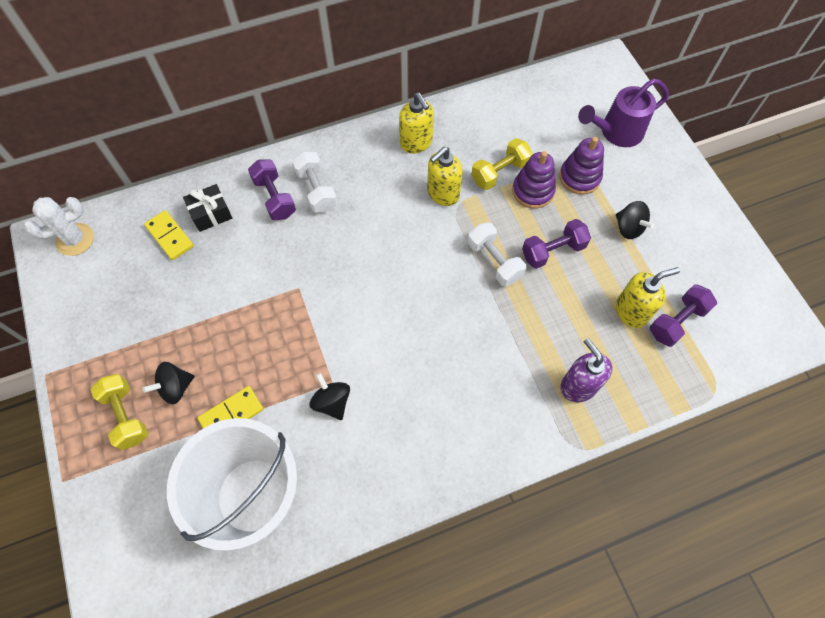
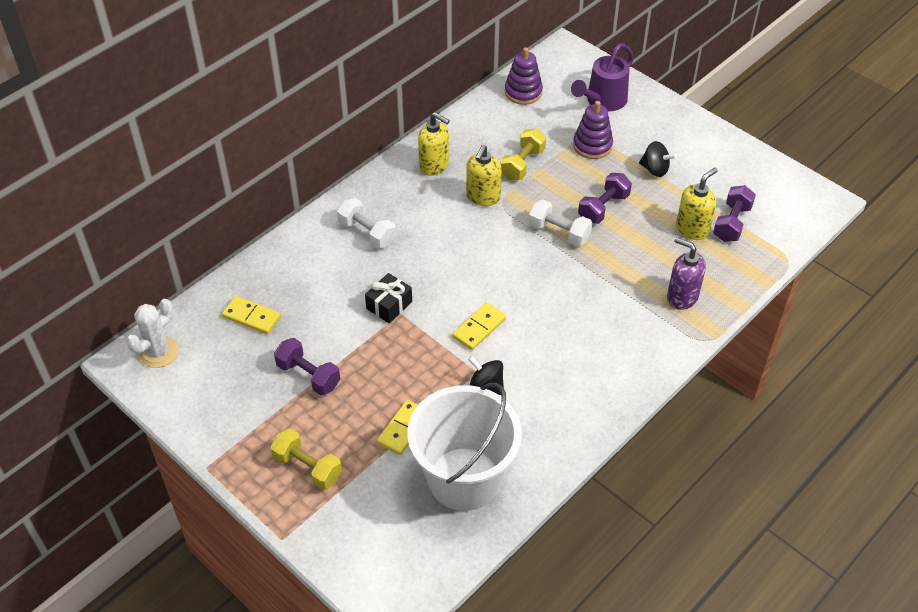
camera: 25 degrees left, 15 degrees down
black spinning top [142,362,194,404] -> none
black gift [183,184,232,232] -> black gift moved to [365,273,412,323]
purple dumbbell [248,159,296,220] -> purple dumbbell moved to [274,338,340,395]
purple stacking toy [512,151,556,209] -> purple stacking toy moved to [505,47,543,105]
none -> yellow domino [452,303,506,350]

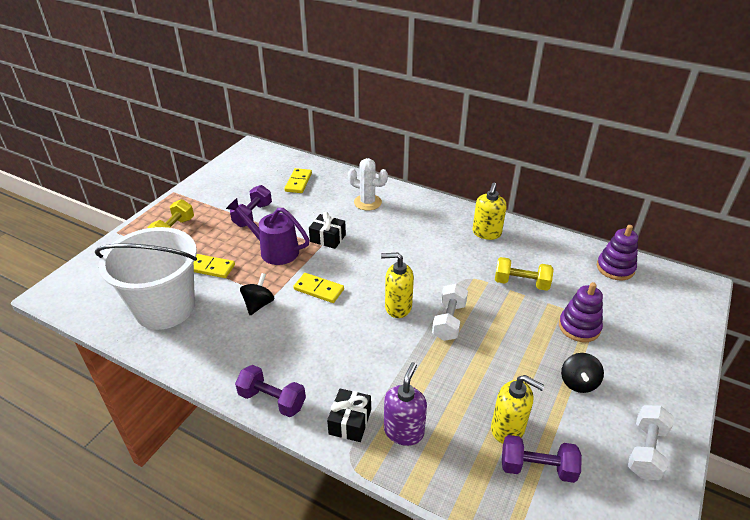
camera: 75 degrees right, 10 degrees down
white cactus [126,299,179,368] -> white cactus moved to [348,158,388,211]
white dumbbell [337,198,396,249] -> white dumbbell moved to [628,405,674,480]
yellow soap dispenser [466,145,502,206] -> yellow soap dispenser moved to [381,253,414,318]
purple watering can [571,43,634,111] -> purple watering can moved to [226,198,310,265]
purple dumbbell [578,173,632,224] -> purple dumbbell moved to [235,365,306,417]
none -> black gift [327,388,371,442]

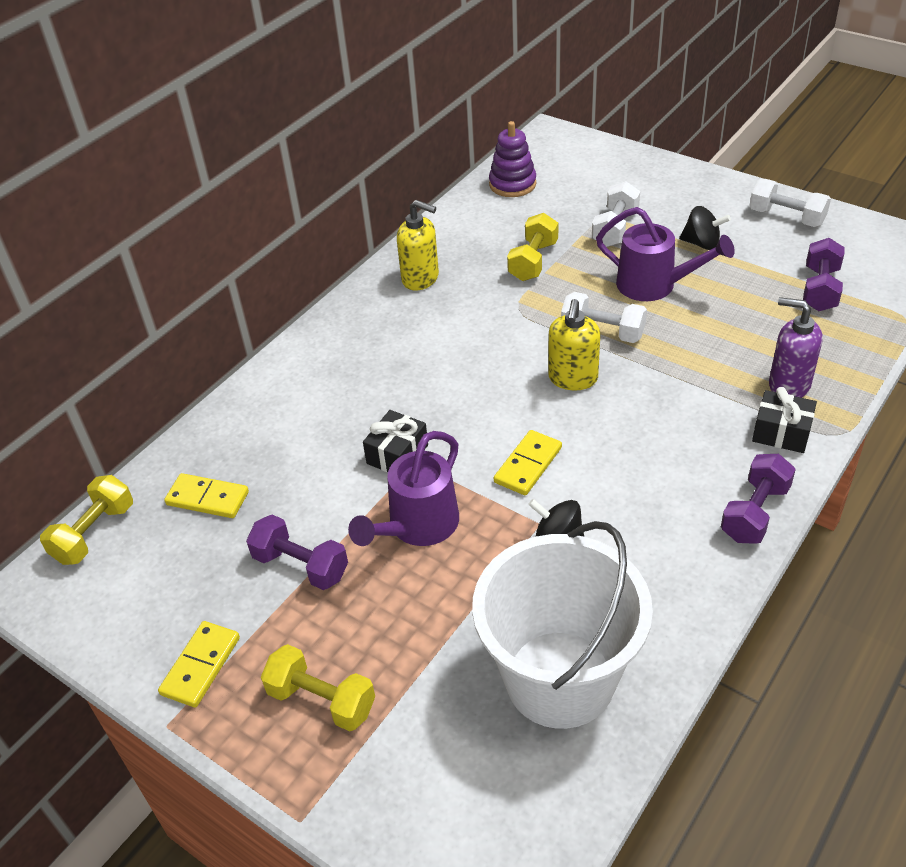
camera: 80 degrees left, 5 degrees up
yellow domino [194,254,235,278] -> yellow domino moved to [158,621,240,707]
white cactus [348,158,388,211] -> none
yellow soap dispenser [491,375,545,444] -> none
purple stacking toy [559,282,603,342] -> white dumbbell [592,181,640,247]
none -> yellow dumbbell [40,475,133,565]
none -> purple watering can [596,207,735,301]

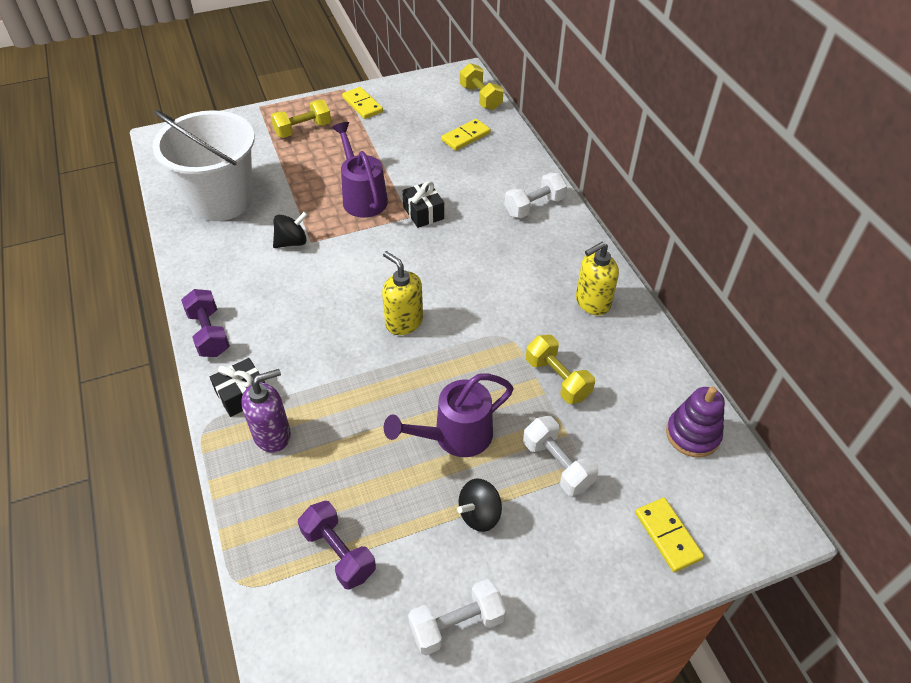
camera: 120 degrees right, 5 degrees up
purple dumbbell [246,515,348,590] -> none
yellow domino [494,430,562,495] -> yellow domino moved to [635,498,704,572]
white dumbbell [561,292,647,343] -> white dumbbell moved to [504,172,567,218]

